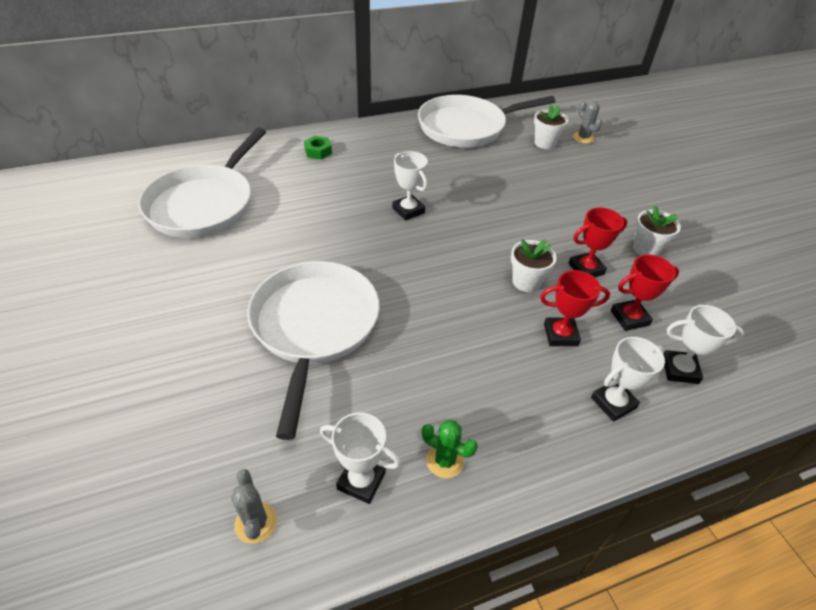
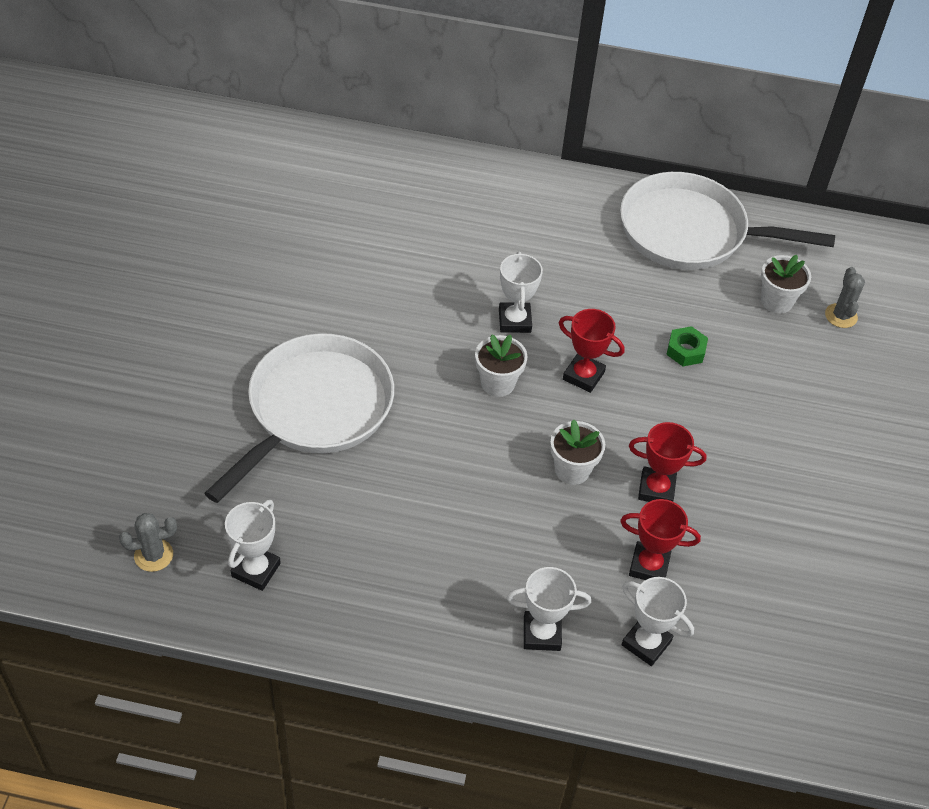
camera: 30 degrees right, 5 degrees up
white pan [138,128,266,238] -> none
grey cactus [231,469,277,544] -> grey cactus turned 60 degrees clockwise [119,513,177,572]
green nut [304,136,332,159] -> green nut moved to [666,326,708,366]
white trophy [320,412,401,504] -> white trophy turned 60 degrees clockwise [225,500,281,591]
green cactus [422,420,478,478] -> none
red trophy [540,270,610,346] -> red trophy moved to [559,309,624,393]
white flower pot [633,206,681,256] -> white flower pot moved to [475,334,528,397]

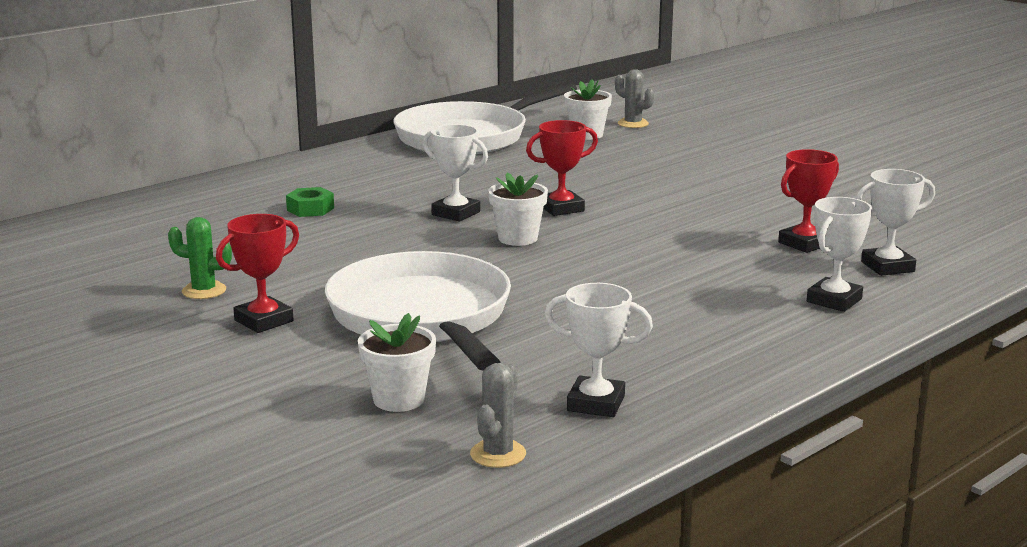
camera: 50 degrees left, 30 degrees down
white trophy [225,500,281,591] -> white trophy turned 45 degrees counterclockwise [545,283,653,417]
white flower pot [550,419,605,485] -> white flower pot moved to [358,313,436,412]
red trophy [629,422,706,502] -> red trophy moved to [216,214,299,333]
green nut [666,326,708,366] -> green nut moved to [286,187,334,217]
none -> green cactus [168,217,232,299]

